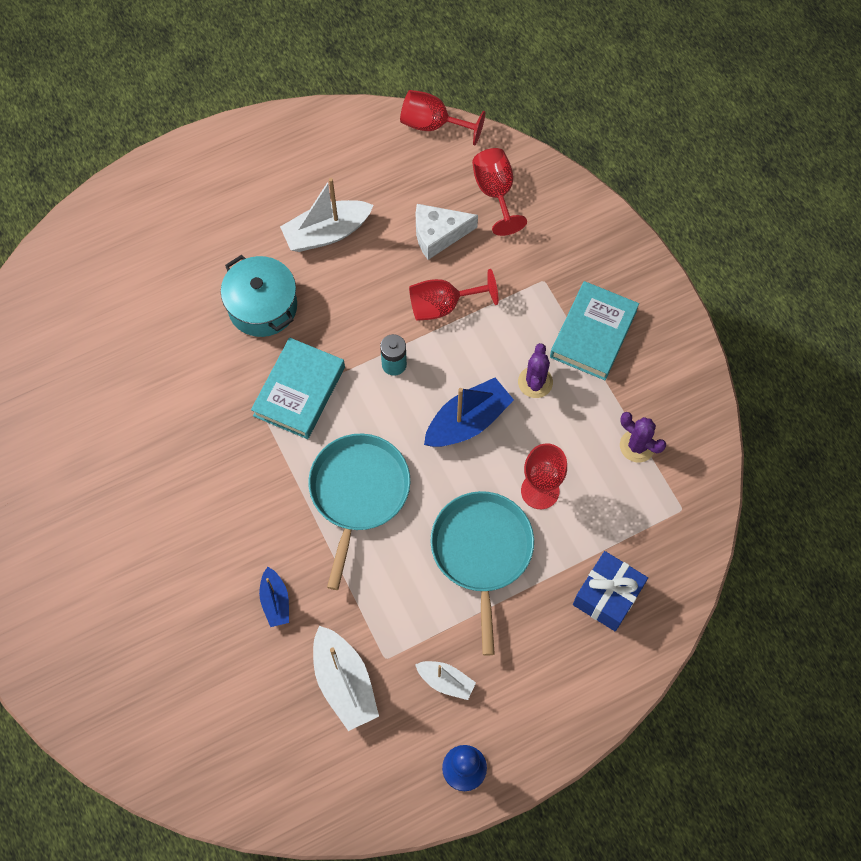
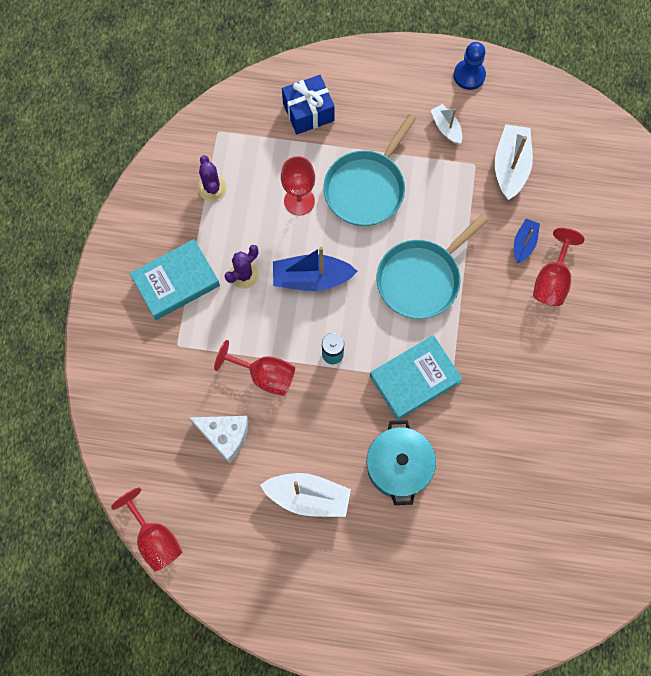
camera: 145 degrees left, 5 degrees up
red goblet [472,148,527,236] -> red goblet moved to [533,228,585,306]

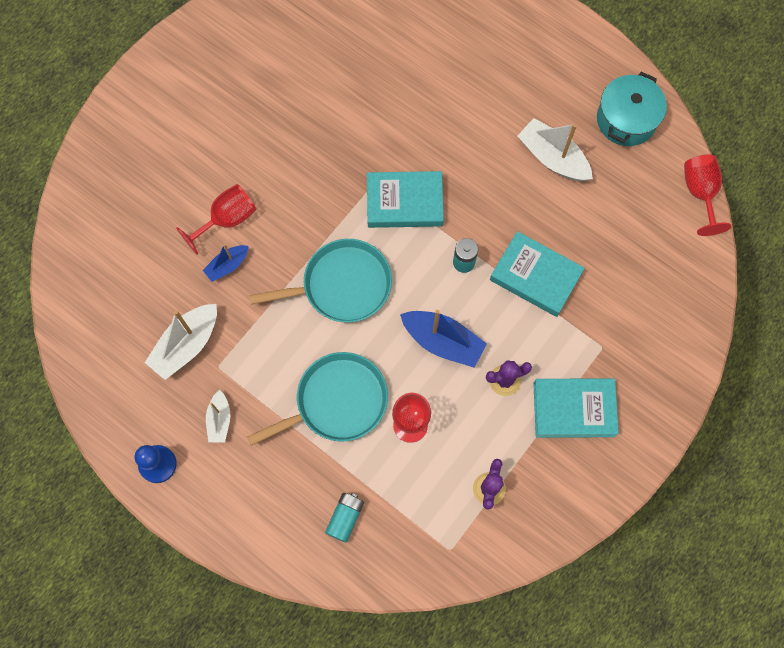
camera: 150 degrees left, 0 degrees up
white cheese [189,416,249,463] -> none
red goblet [214,340,295,396] -> turquoise book [490,231,585,317]
blue gift [282,75,335,134] -> turquoise battery [325,493,364,543]
turquoise pot [367,420,436,505] -> turquoise pot moved to [597,72,667,146]

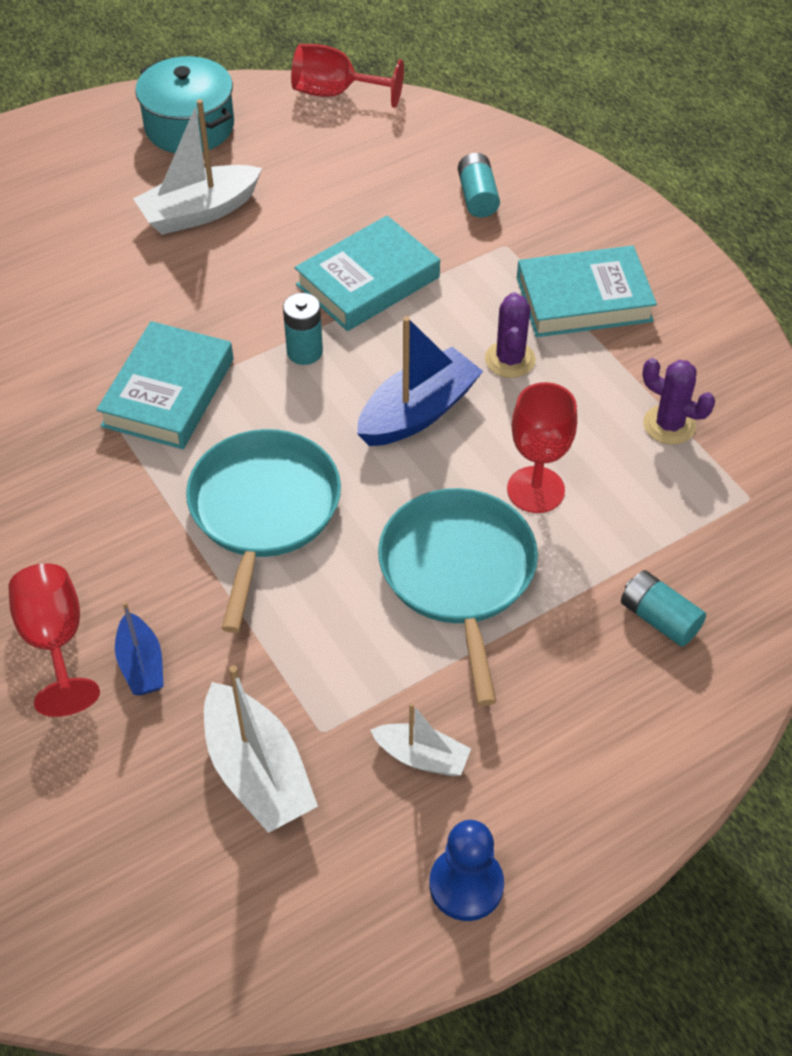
camera: 70 degrees left, 20 degrees down
turquoise book [533,379,619,438] -> turquoise book turned 60 degrees clockwise [517,246,657,337]
none -> turquoise battery [458,153,500,218]

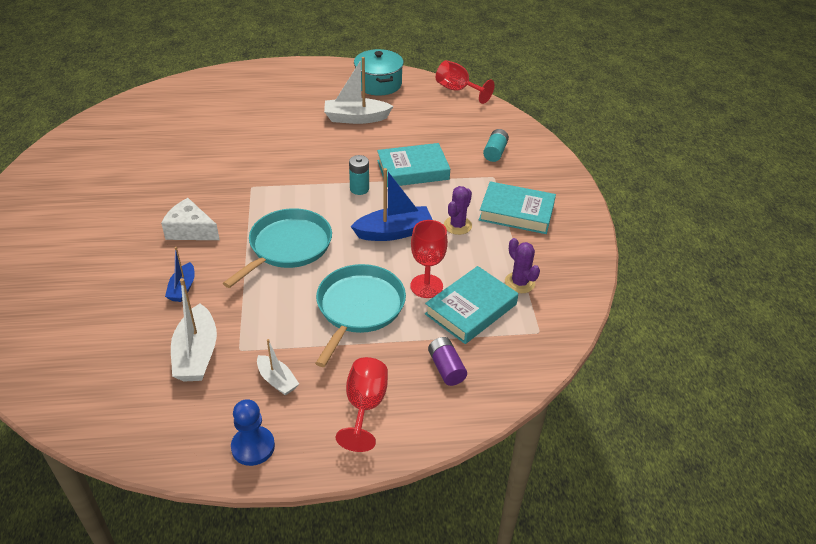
camera: 25 degrees right, 10 degrees down
red goblet [9,564,100,717] -> red goblet moved to [336,357,388,452]
turquoise book [96,321,234,449] -> turquoise book moved to [425,266,518,344]
turquoise battery [621,570,706,647] -> purple battery [428,337,467,386]
none -> white cheese [161,198,220,240]

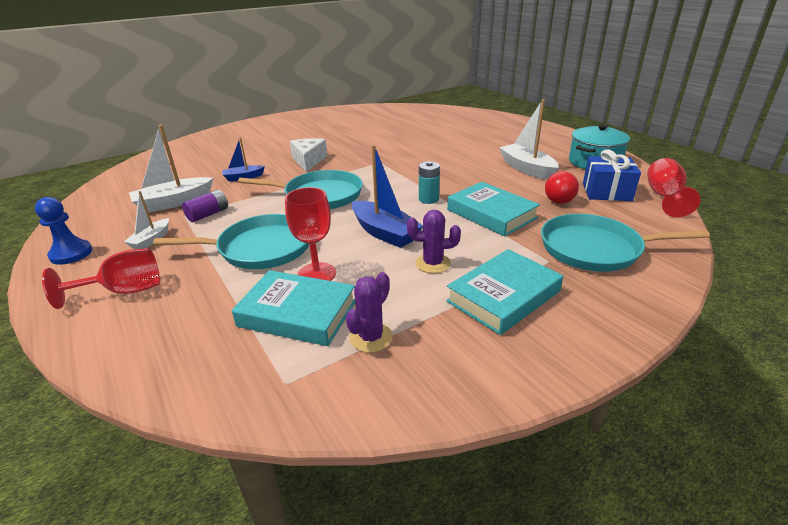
camera: 65 degrees right, 10 degrees down
purple battery [428,337,467,386] -> purple battery moved to [182,190,228,222]
turquoise book [479,181,556,234] -> turquoise book turned 60 degrees clockwise [446,249,563,335]
turquoise battery [483,129,509,162] -> turquoise pan [541,214,710,272]
none -> red light bulb [545,171,579,204]
none -> blue gift [583,149,641,201]

